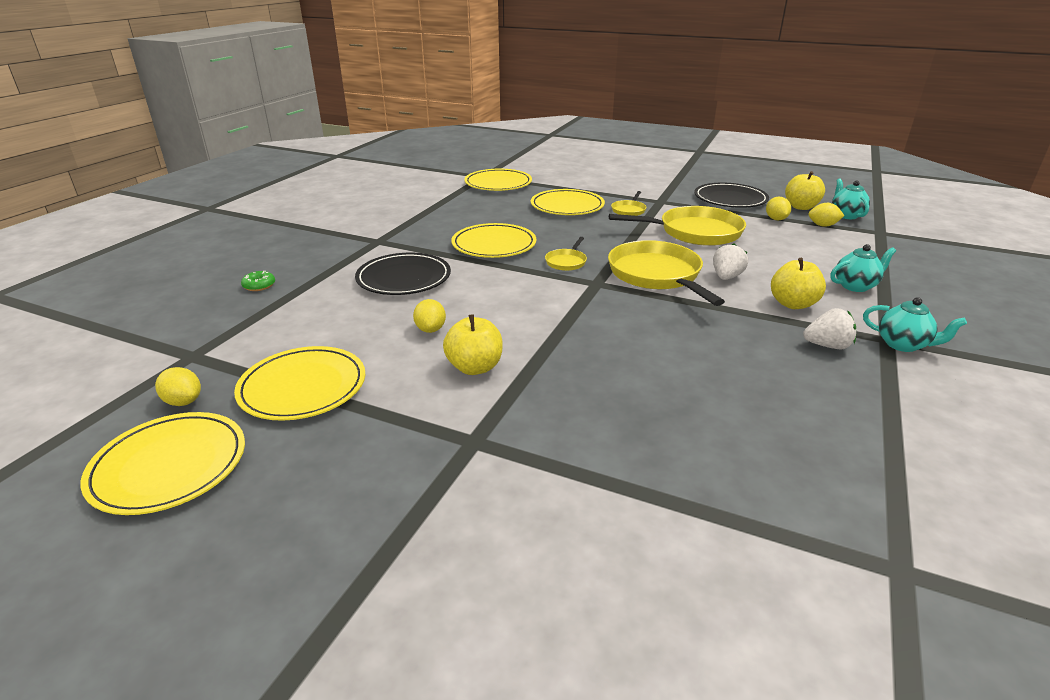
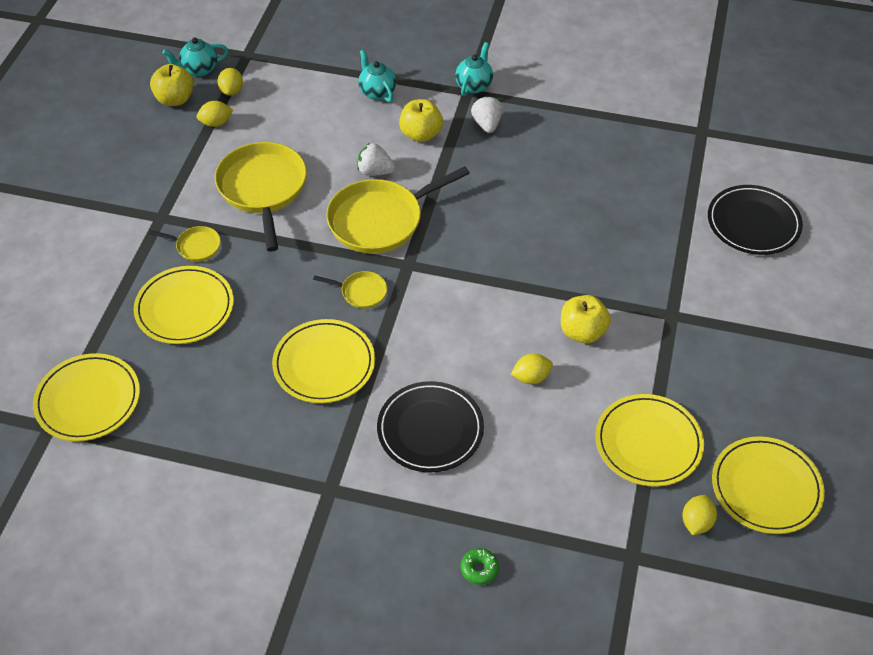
camera: 100 degrees left, 20 degrees up
black plate [694,183,769,208] -> black plate moved to [708,185,803,255]

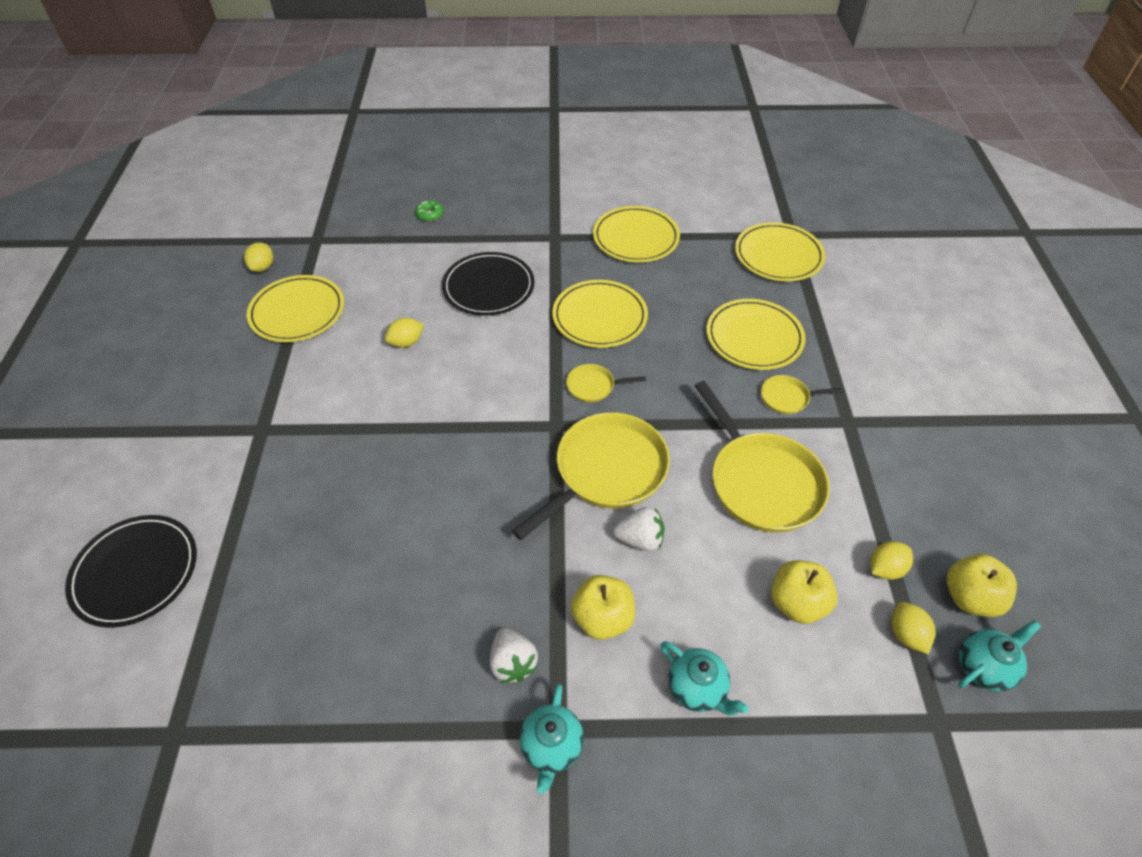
camera: 165 degrees right, 0 degrees up
yellow apple [561,295,611,343] -> yellow apple moved to [771,560,838,624]
yellow plate [712,436,825,534] -> yellow plate moved to [593,206,680,262]

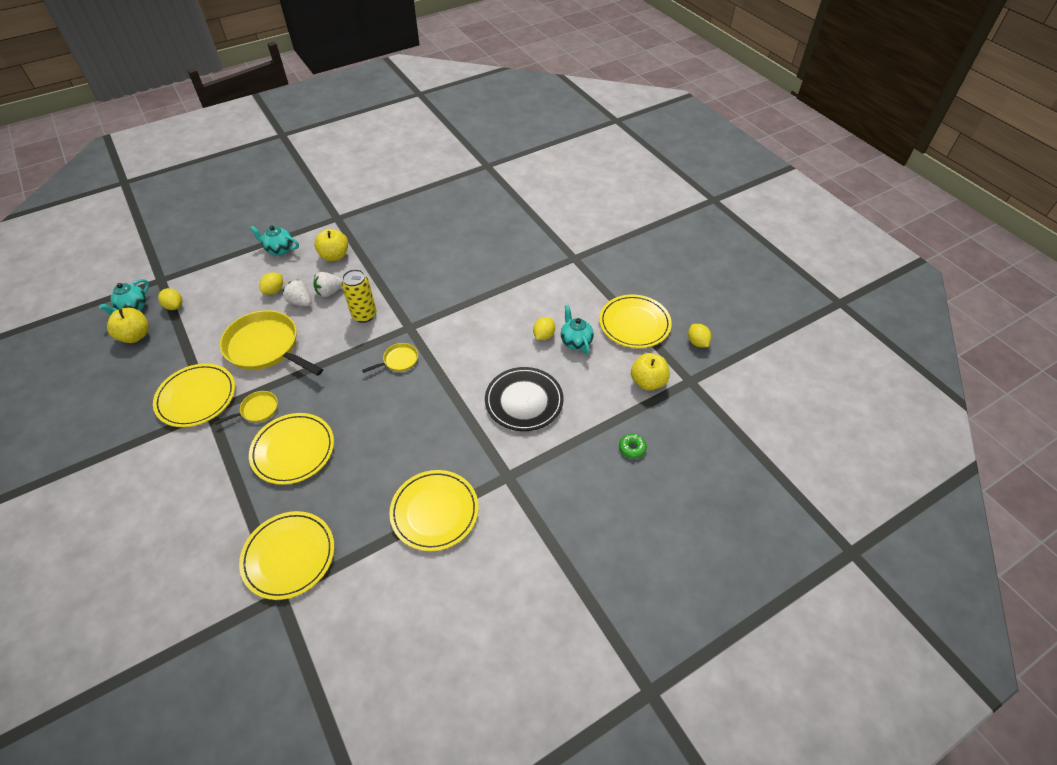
camera: 150 degrees right, 0 degrees up
black plate [65,515,197,628] -> none
white strawberry [490,628,538,683] -> white strawberry moved to [283,279,312,306]
yellow pan [512,412,670,540] -> yellow can [342,269,376,323]
turquoise teapot [519,684,584,794] -> turquoise teapot moved to [561,305,594,354]
yellow plate [552,280,648,348] -> yellow plate moved to [153,363,235,427]
yellow apple [771,560,838,624] -> yellow apple moved to [631,353,670,391]
yellow lemon [870,541,913,580] -> yellow lemon moved to [260,272,283,294]

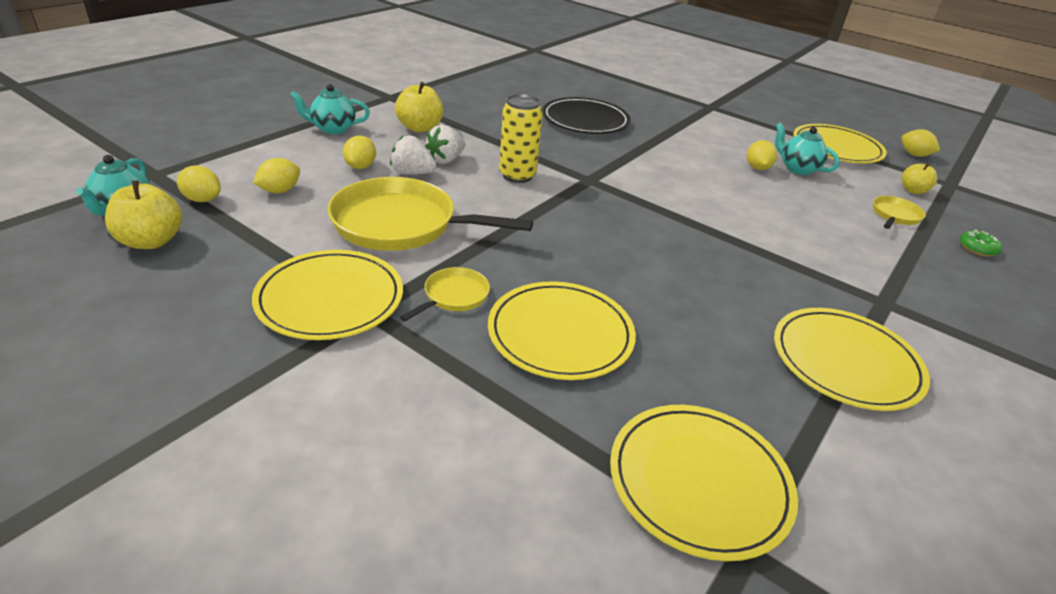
camera: 25 degrees left, 15 degrees down
yellow pan [362,343,418,373] -> yellow pan moved to [873,196,926,229]
black plate [485,367,564,431] -> black plate moved to [542,97,630,134]
yellow apple [631,353,670,391] -> yellow apple [902,163,937,194], size x0.64
none -> yellow lemon [253,158,300,193]

